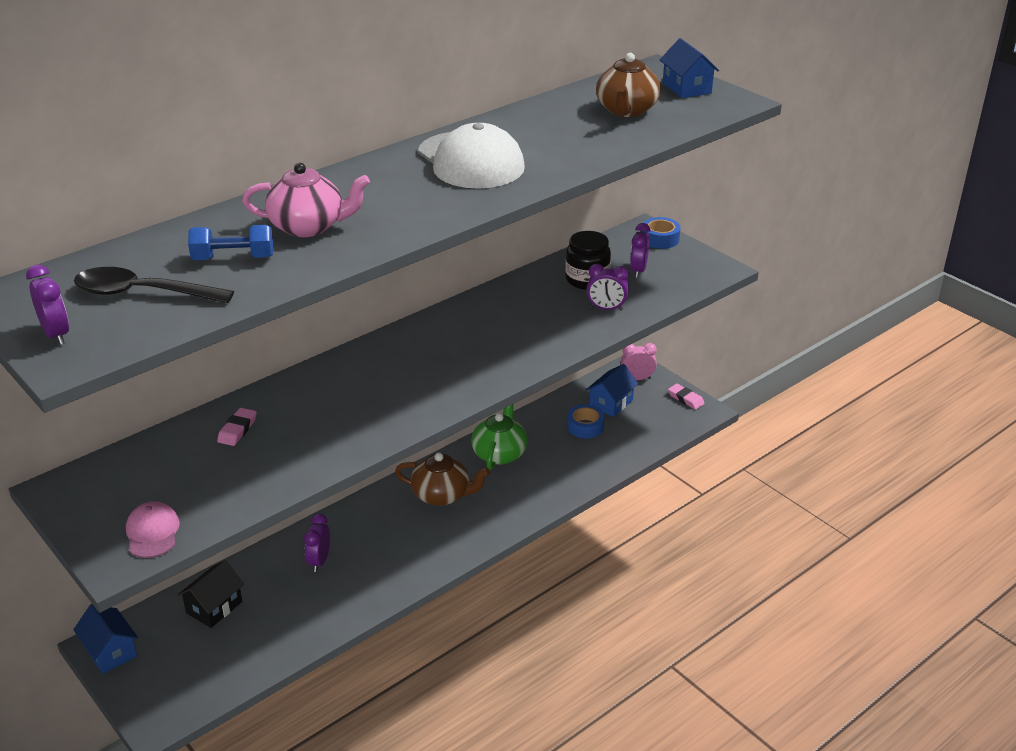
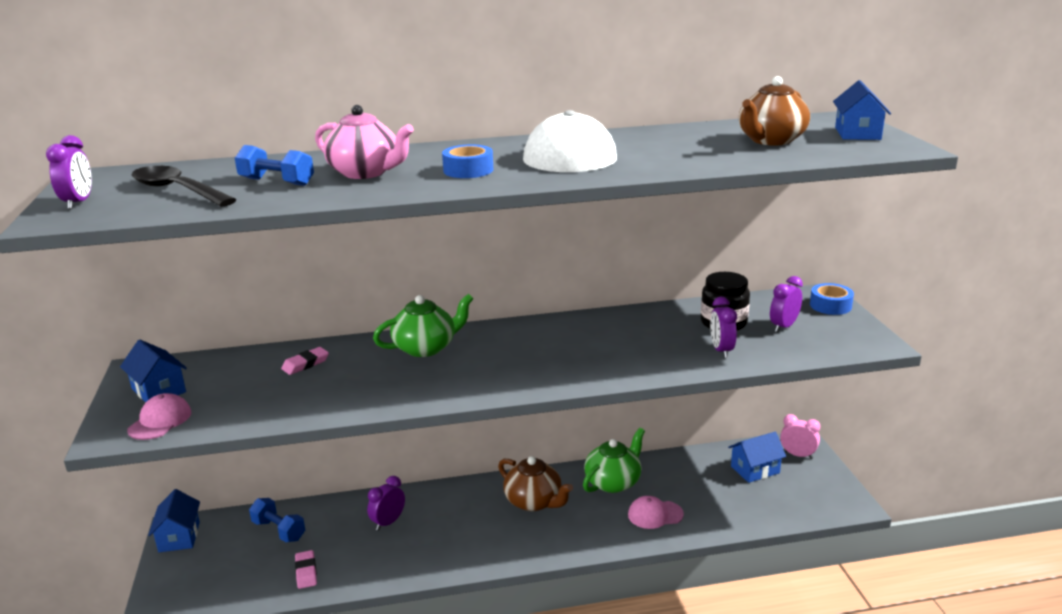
camera: 30 degrees right, 10 degrees down
black house [177,560,244,628] -> blue dumbbell [249,498,305,542]
blue tape [567,404,604,438] -> blue tape moved to [442,145,493,178]
purple clock [586,264,629,311] -> purple clock turned 45 degrees clockwise [710,297,737,358]
pink eraser [668,384,705,410] -> pink eraser moved to [295,550,317,589]
none -> blue house [120,340,187,402]
none -> green teapot [373,294,473,357]
none -> pink cap [628,496,684,529]

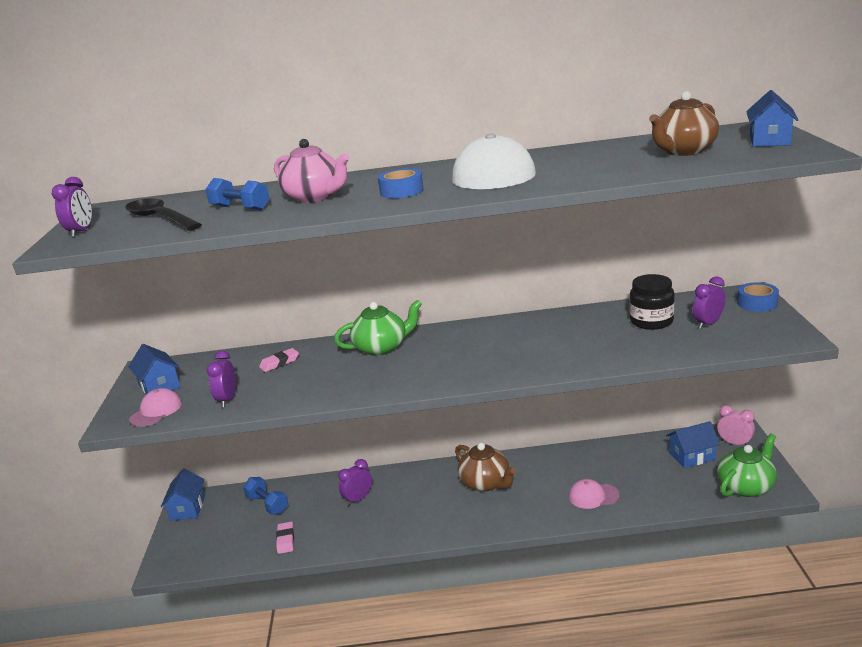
camera: 10 degrees right, 0 degrees up
green teapot [583,428,645,493] -> green teapot moved to [717,433,776,497]
purple clock [710,297,737,358] -> purple clock moved to [207,351,236,407]

